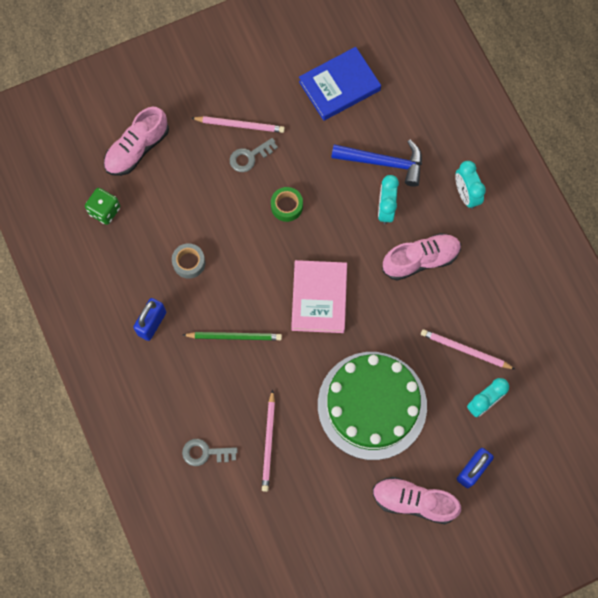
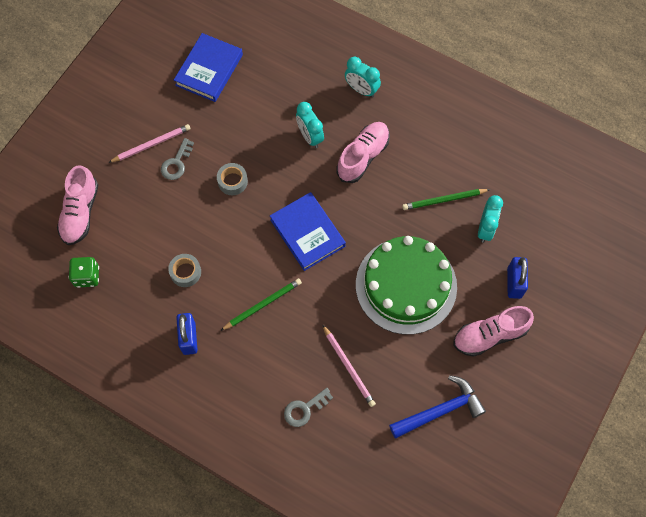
camera: 35 degrees left, 5 degrees down
green tape [271,187,303,222] -> grey tape [217,163,248,195]
pink book [291,260,347,333] -> blue book [270,192,346,271]
blue hammer [331,140,422,187] -> blue hammer moved to [389,375,486,439]
pink pencil [421,329,515,369] -> green pencil [402,189,490,210]

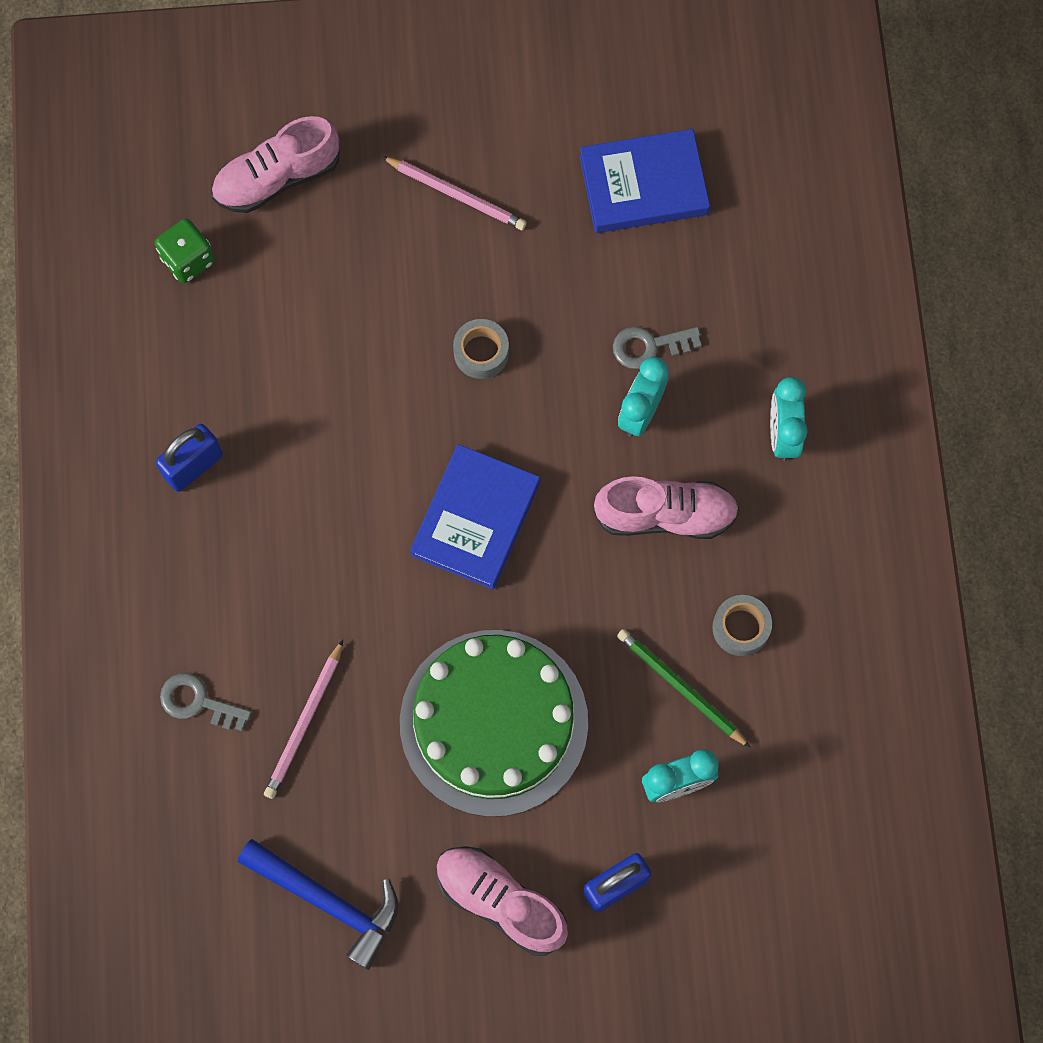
camera: 55 degrees right, 5 degrees up
grey key [161,138,194,180] -> grey key moved to [613,327,701,369]
grey tape [168,254,201,287] -> grey tape moved to [712,595,772,656]
green pencil [220,278,302,331] -> none

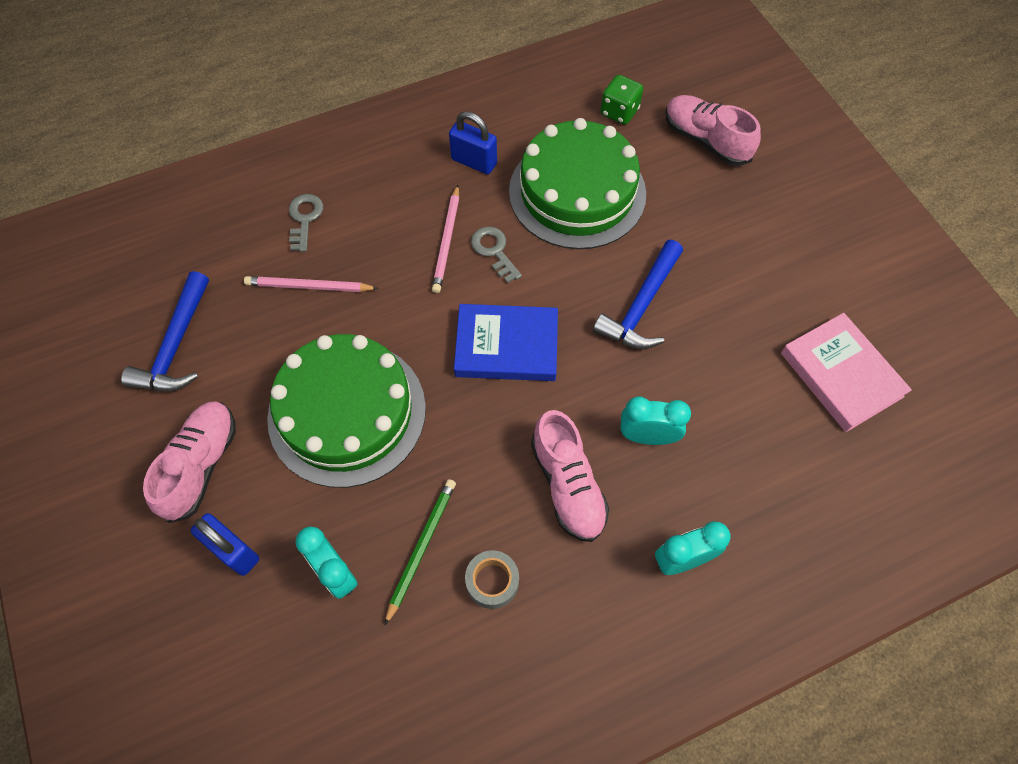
camera: 70 degrees right, 10 degrees down
pink pencil [381,156,527,230] -> pink pencil moved to [432,185,459,293]
grey tape [453,319,509,379] -> blue hammer [593,240,683,349]
blue book [580,129,710,233] -> pink book [781,313,912,432]
grey key [613,327,701,369] -> grey key moved to [471,226,522,283]
none -> green cake [509,118,646,249]

